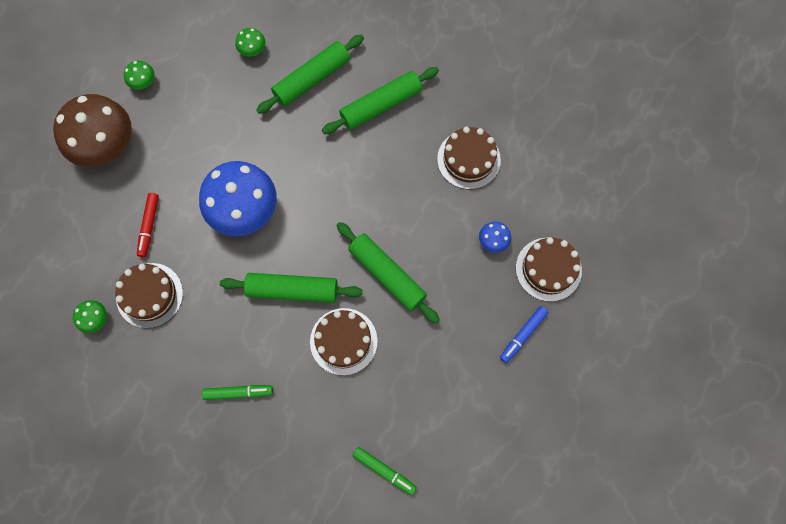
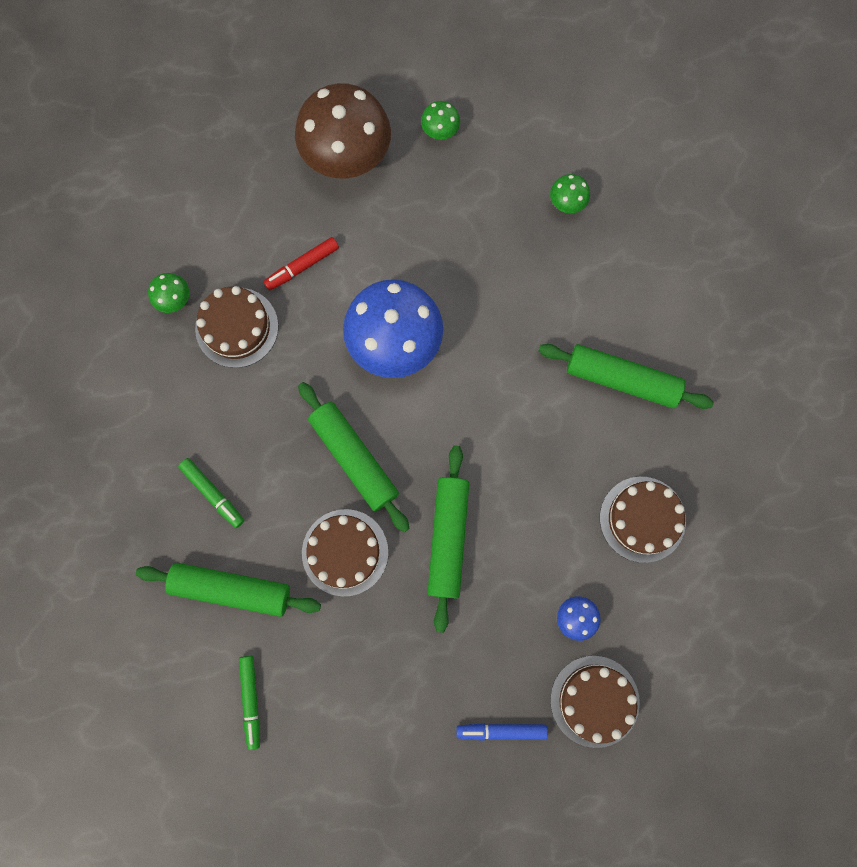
camera: 50 degrees right, 5 degrees up
green rolling pin [256,34,364,114] -> green rolling pin moved to [136,563,321,617]

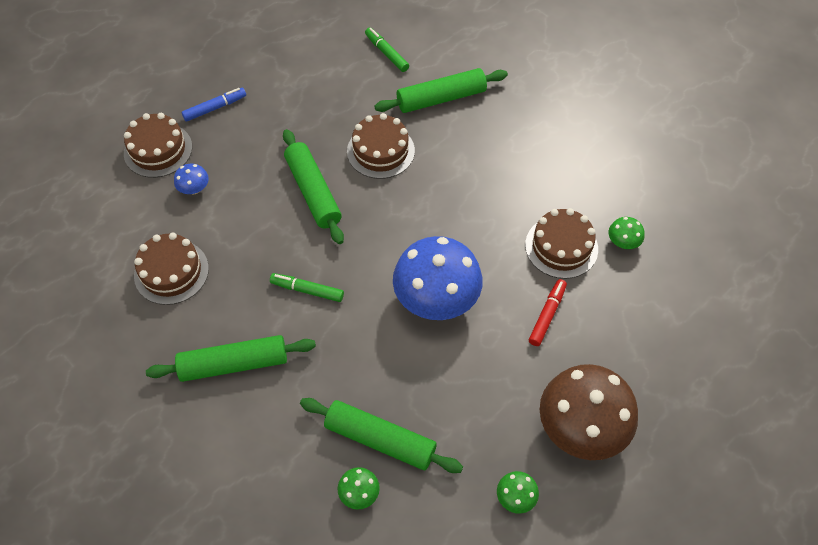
camera: 150 degrees right, 20 degrees down
green marker [178,458,244,528] -> green marker moved to [270,273,344,302]
green rolling pin [298,382,410,532] -> green rolling pin moved to [300,398,463,473]

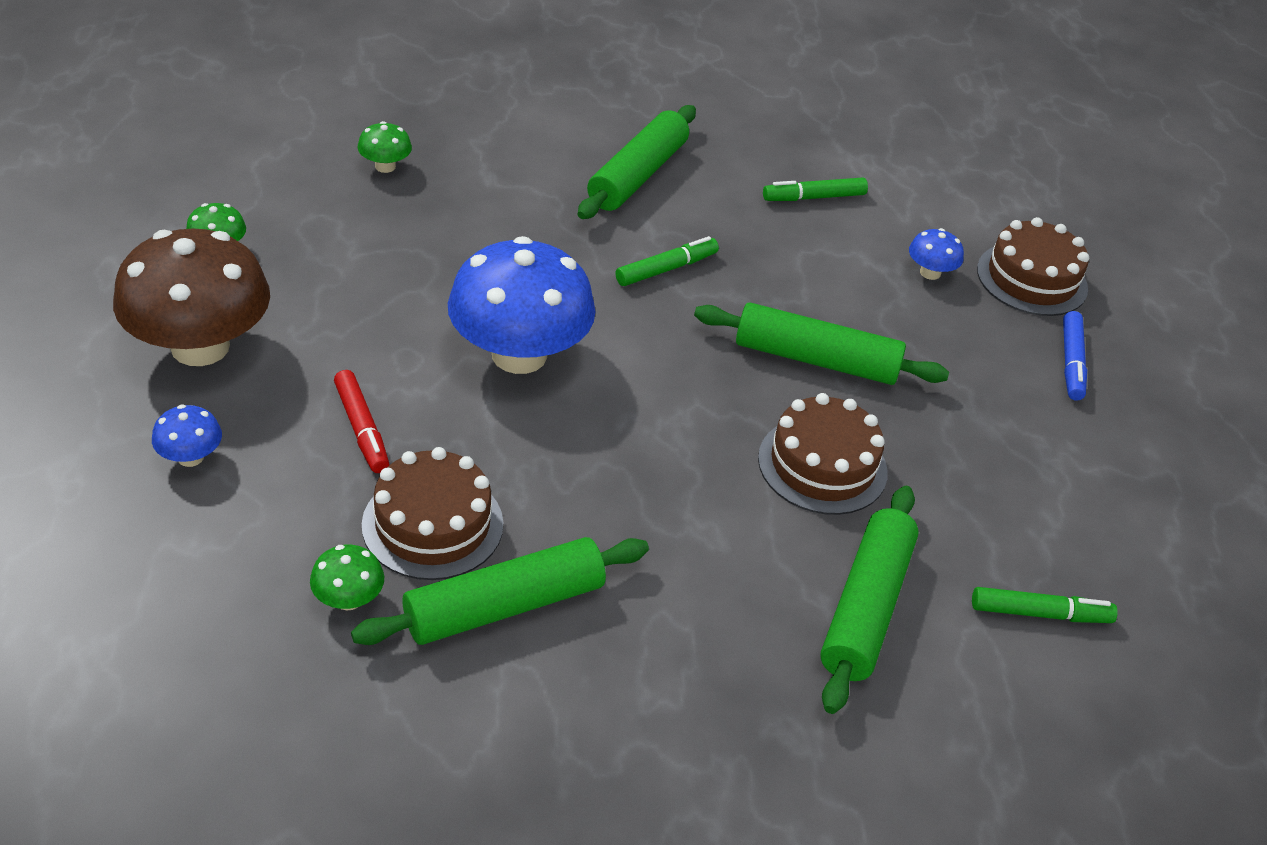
camera: 125 degrees right, 15 degrees down
brown cake [134,232,209,305] -> green marker [763,177,868,201]
green rolling pin [300,398,463,473] -> green rolling pin moved to [351,537,649,645]
none -> blue mushroom [152,405,222,467]

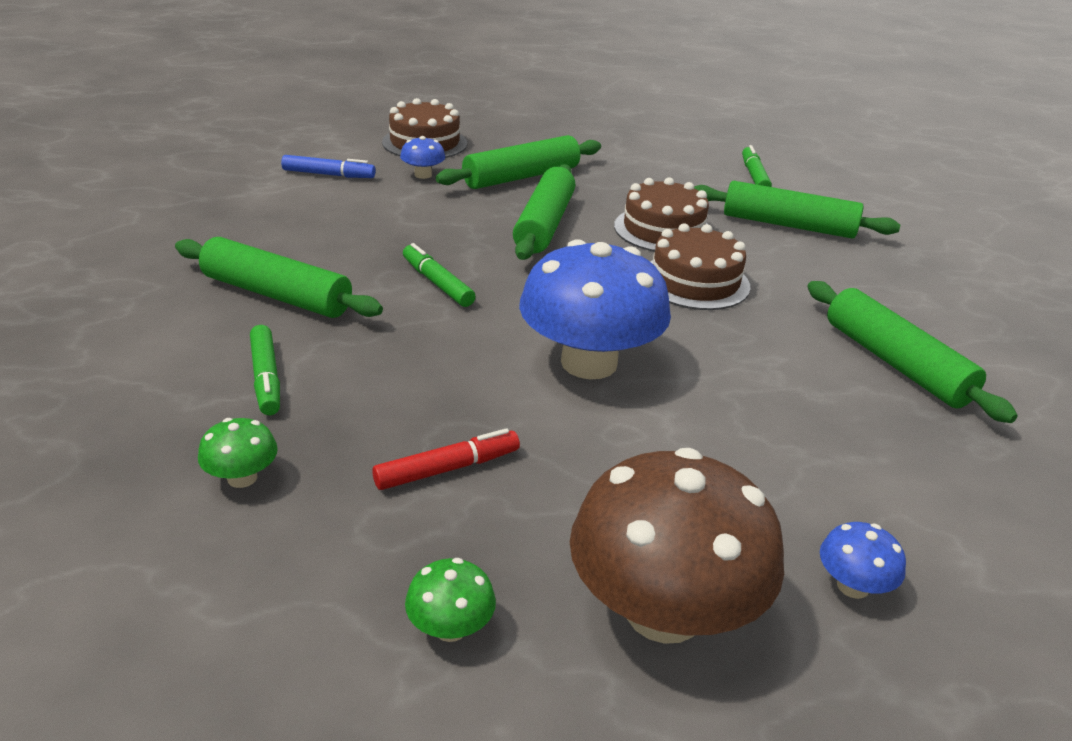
camera: 90 degrees left, 10 degrees down
green mushroom [310,545,384,610] -> none
red marker [334,370,389,473] -> red marker moved to [372,428,520,490]
brown cake [362,447,503,580] -> brown cake moved to [650,223,750,310]
green marker [763,177,868,201] -> green marker moved to [250,325,280,415]
blue marker [1063,311,1087,401] -> blue marker moved to [281,155,376,178]
none -> green rolling pin [436,135,601,189]

